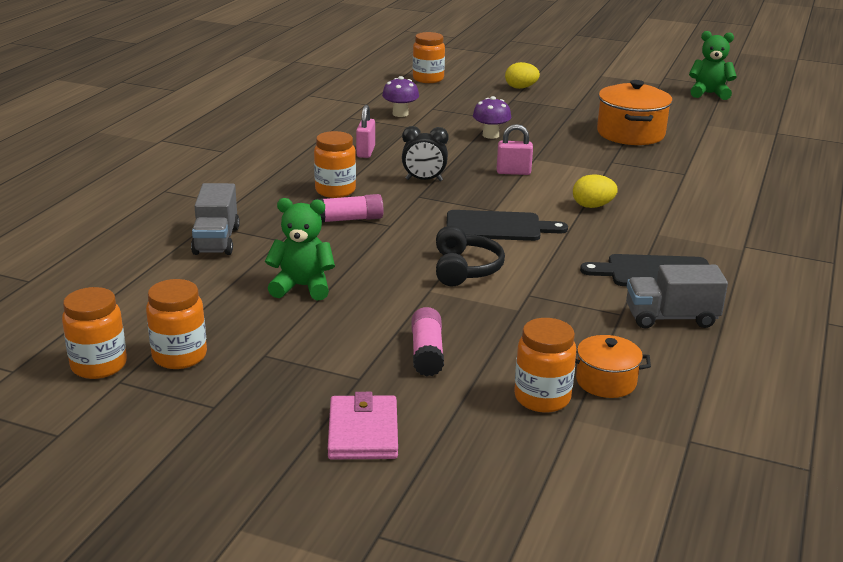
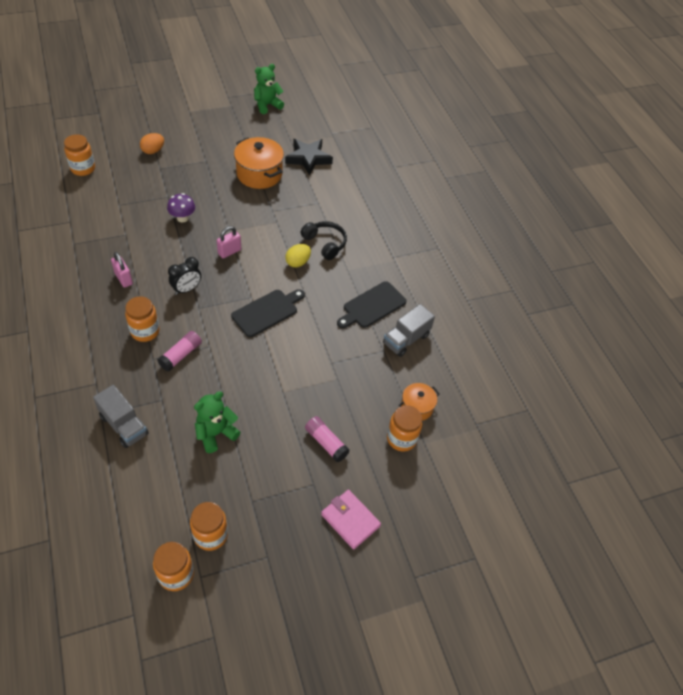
camera: 45 degrees left, 25 degrees up
purple mushroom [382,76,419,117] -> none
black headphones [436,225,505,286] -> black headphones moved to [301,221,347,260]
yellow egg [505,62,540,89] -> orange egg [140,133,164,154]
none -> black star [285,139,333,175]

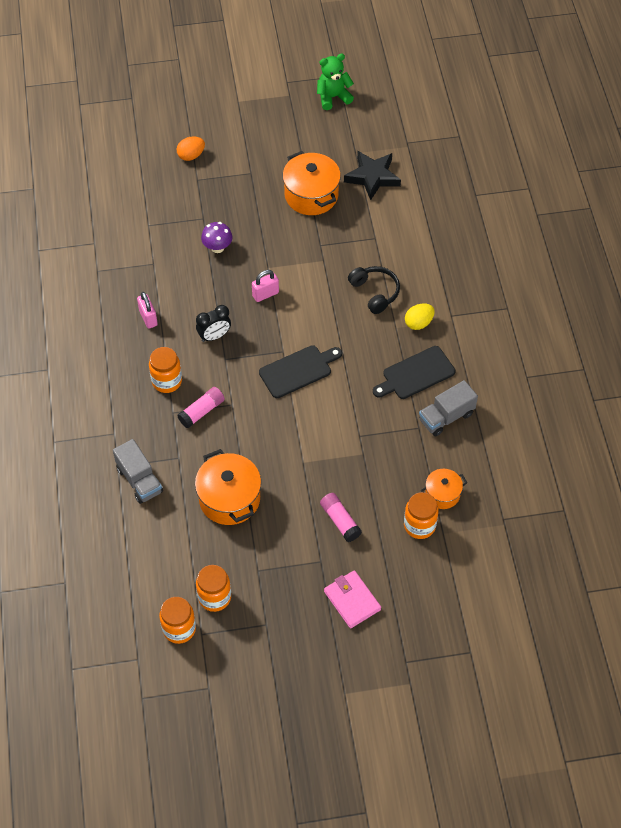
camera: 15 degrees right, 5 degrees up
orange jar [64,134,95,176] -> none
green teddy bear [194,391,240,453] -> orange pot [195,449,261,525]
yellow egg [285,244,311,268] -> yellow egg moved to [405,303,435,330]

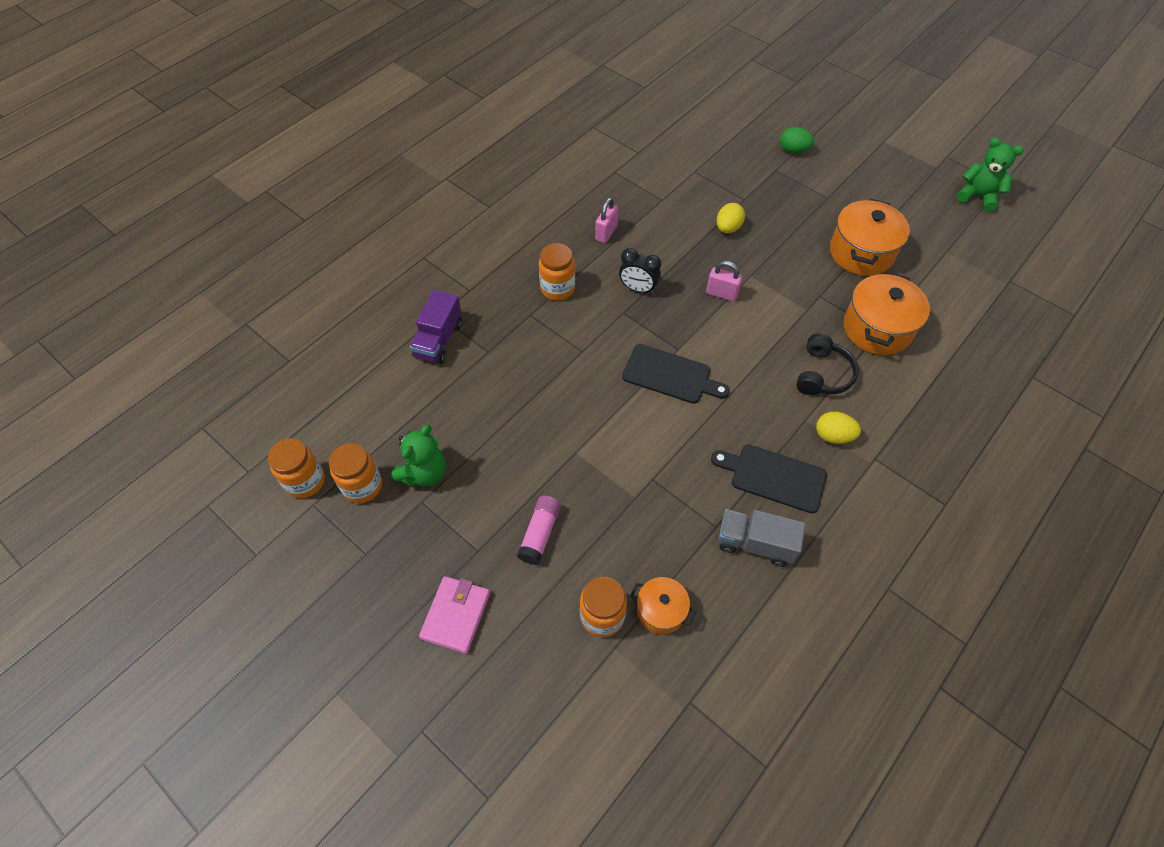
camera: 50 degrees right, 0 degrees up
grey truck [113,439,163,504] -> purple truck [409,290,462,364]
orange egg [177,136,205,161] -> green egg [780,127,814,153]
pink glue stick [177,387,225,428] -> none
orange pot [195,449,261,525] -> orange pot moved to [844,271,930,355]
purple mushroom [201,222,232,253] -> yellow egg [717,203,745,233]
black star [344,151,401,200] -> none
none -> green teddy bear [391,424,446,487]

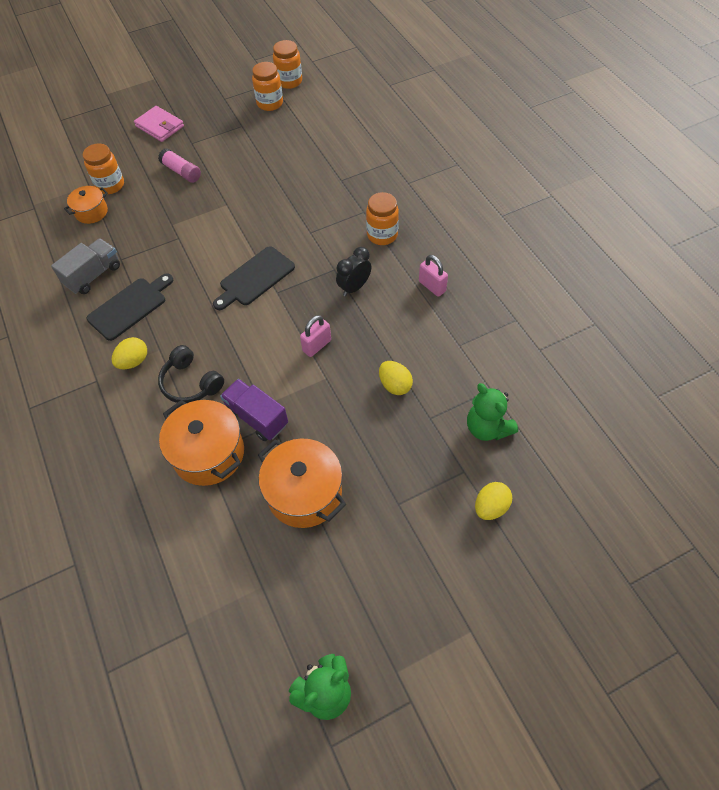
camera: 115 degrees right, 0 degrees up
green teddy bear [391,424,446,487] -> green teddy bear moved to [467,383,518,441]
purple truck [409,290,462,364] -> purple truck moved to [220,379,288,441]
green egg [780,127,814,153] -> yellow egg [475,482,512,520]

